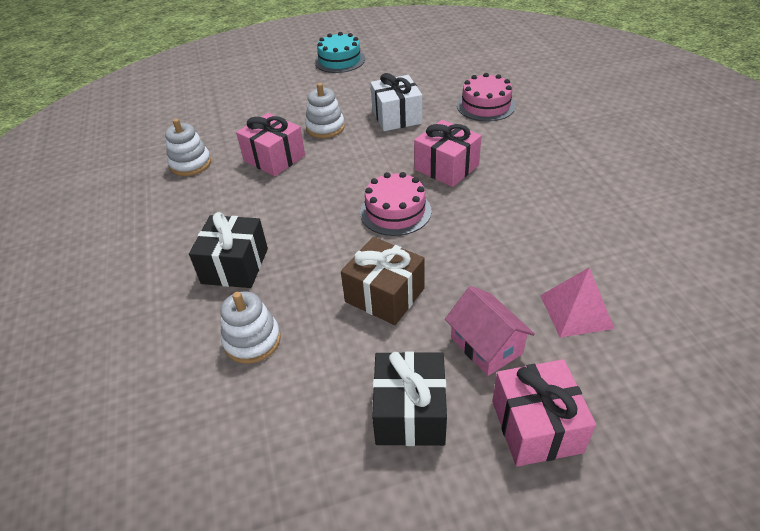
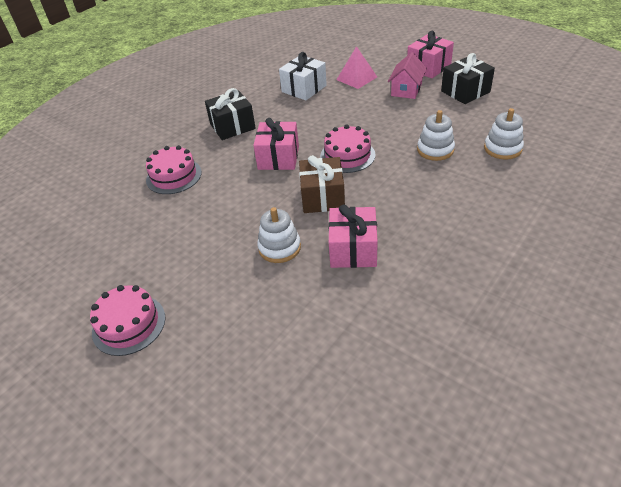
camera: 125 degrees left, 0 degrees up
white stacking toy [165,119,211,176] -> white stacking toy moved to [417,110,455,161]
black gift [189,212,268,288] -> black gift moved to [205,88,256,140]
turquoise cake [315,32,365,73] -> pink cake [90,285,165,356]
brown gift [341,237,425,325] -> brown gift moved to [299,155,345,213]
white gift [370,73,422,131] -> white gift moved to [279,52,327,100]

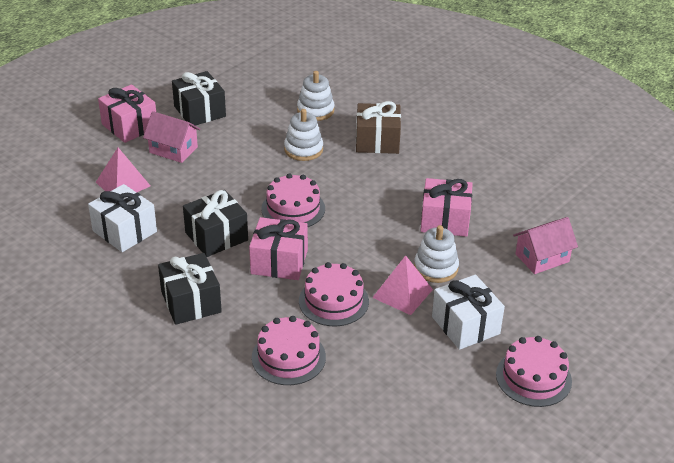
camera: 90 degrees left, 5 degrees down
brown gift [299,155,345,213] -> brown gift moved to [356,101,401,154]
none -> black gift [183,190,248,257]
none -> pink cake [299,262,369,326]
none -> pink pyramid [372,255,433,315]
none -> white gift [432,275,505,350]
none -> pink house [513,217,578,274]

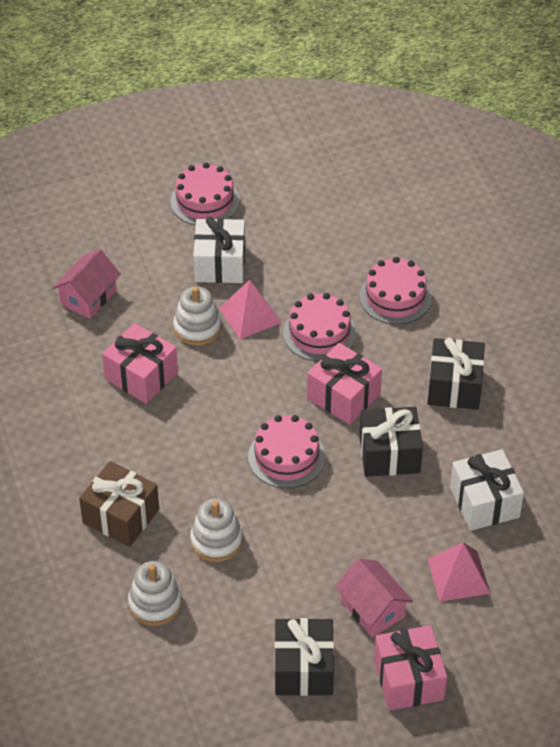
camera: 150 degrees left, 10 degrees up
pink house [513,217,578,274] -> pink house turned 60 degrees counterclockwise [53,249,121,319]

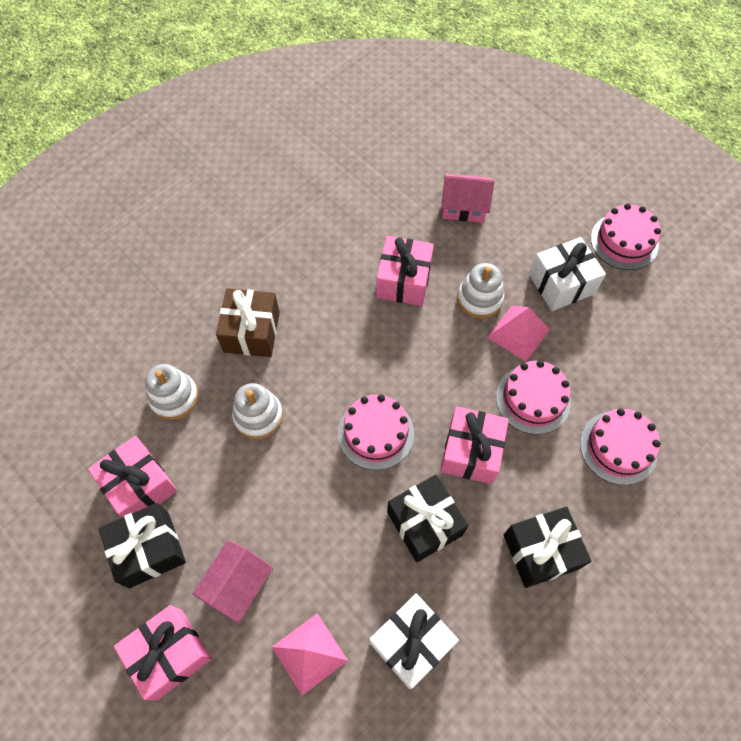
camera: 65 degrees right, 15 degrees up
none -> pink gift [88,436,177,517]

